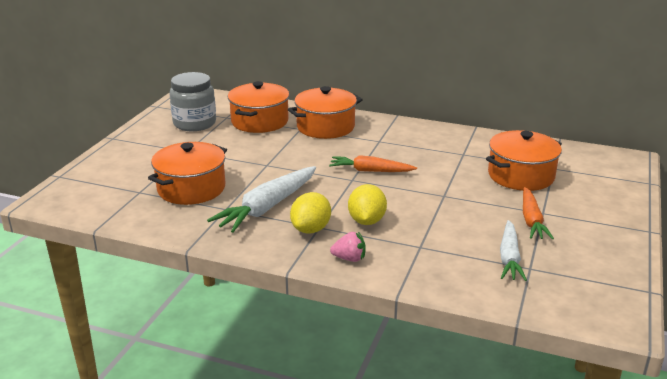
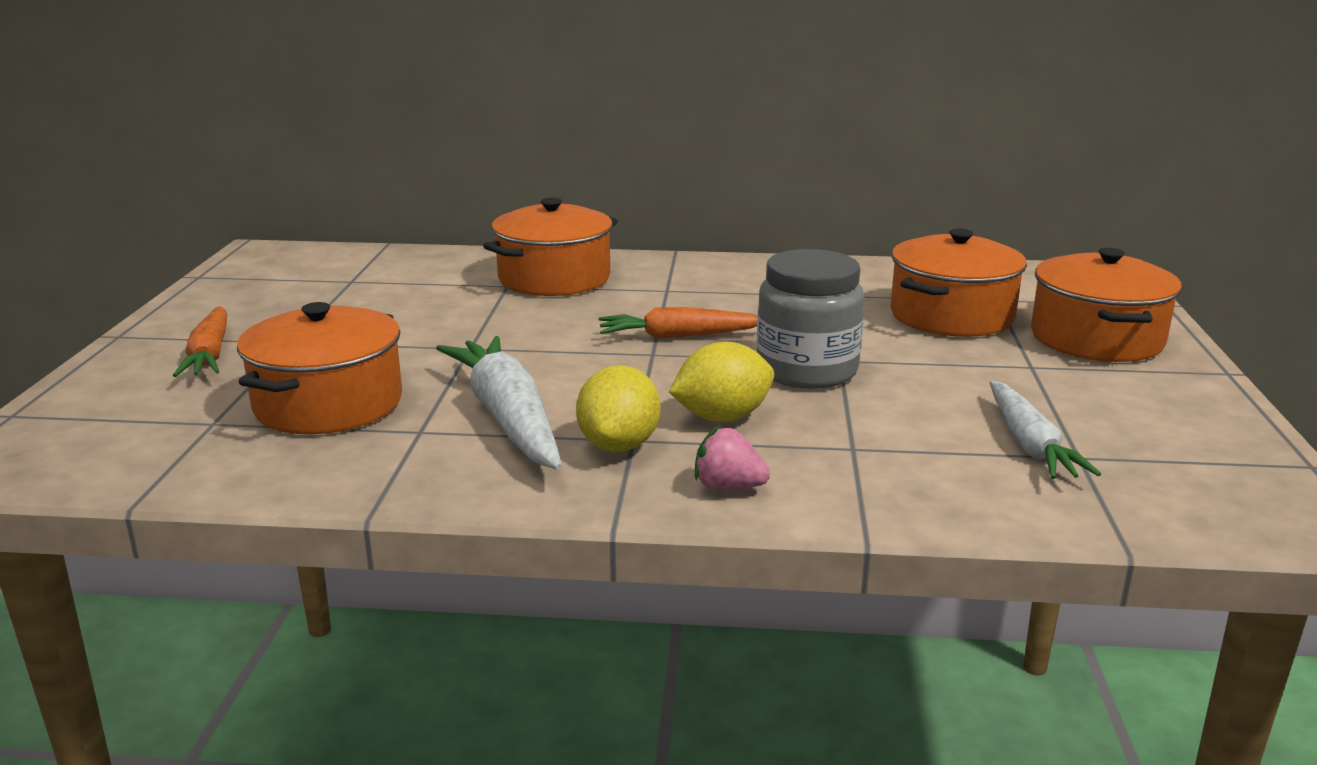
camera: 15 degrees left, 5 degrees down
grey jar [169,72,216,131] -> grey jar moved to [756,249,865,389]
white carrot [207,166,316,233] -> white carrot turned 135 degrees clockwise [436,336,562,470]
orange pot [228,81,289,133] -> orange pot moved to [1031,248,1182,362]
pink strawberry [330,232,366,262] -> pink strawberry turned 150 degrees counterclockwise [695,426,770,490]
yellow lemon [348,184,387,225] -> yellow lemon turned 75 degrees clockwise [669,342,774,422]
orange carrot [523,187,554,239] -> orange carrot moved to [173,306,227,377]

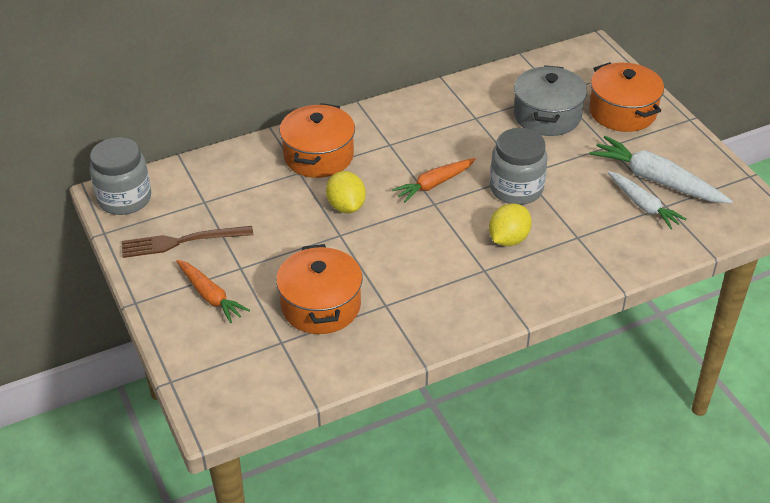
camera: 30 degrees left, 20 degrees up
white carrot [436,336,562,470] -> white carrot moved to [589,136,733,204]
yellow lemon [576,365,660,452] -> yellow lemon moved to [326,171,366,213]
pink strawberry [695,426,770,490] -> none
orange pot [890,229,1027,337] -> grey pot [514,65,587,136]
none -> grey jar [90,137,151,215]
none -> brown fork [122,226,253,258]

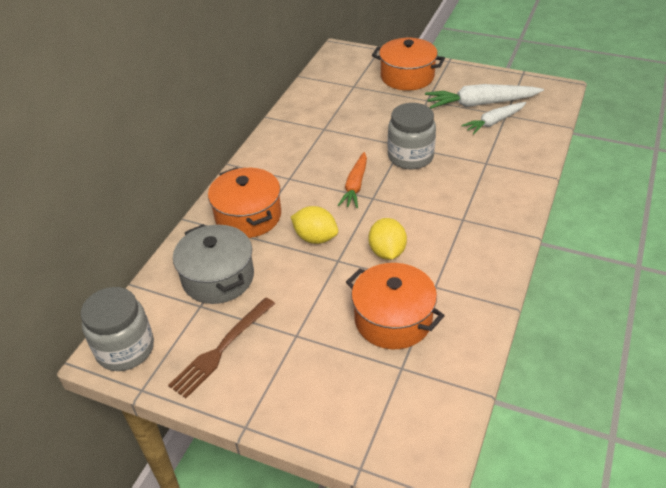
camera: 40 degrees left, 0 degrees up
orange carrot [176,260,250,323] -> none
yellow lemon [489,203,532,246] -> yellow lemon moved to [369,218,407,260]
grey pot [514,65,587,136] -> grey pot moved to [173,224,254,304]
white carrot [607,171,687,229] -> white carrot turned 135 degrees clockwise [461,102,526,135]

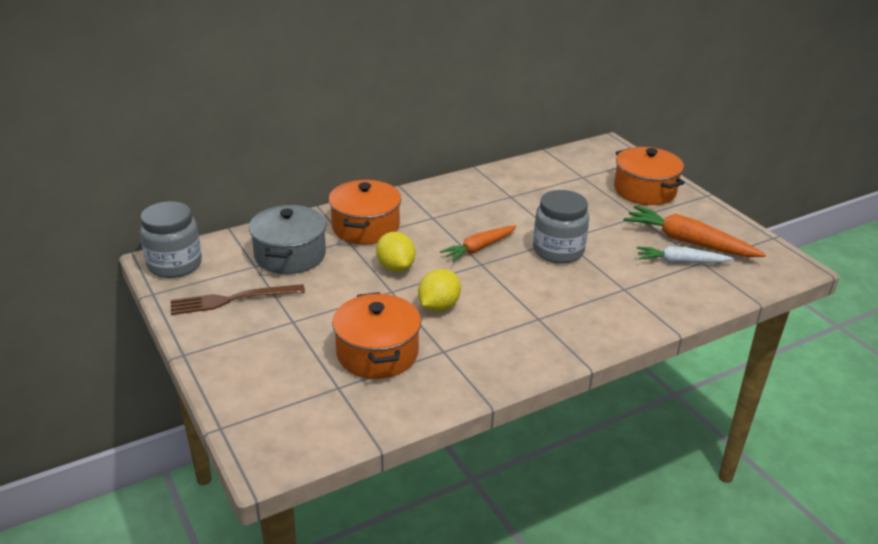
camera: 35 degrees right, 10 degrees down
white carrot [425,84,544,109] -> orange carrot [623,206,766,257]

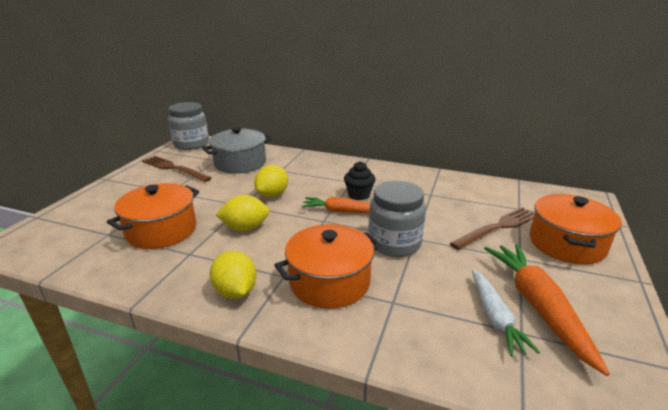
camera: 50 degrees right, 5 degrees down
orange pot [329,180,402,245] -> orange pot moved to [274,224,381,309]
white carrot [637,246,733,263] -> white carrot turned 150 degrees counterclockwise [472,269,540,356]
none -> yellow lemon [210,251,257,299]
none -> black cupcake [344,161,375,200]
none -> brown fork [450,207,534,250]

